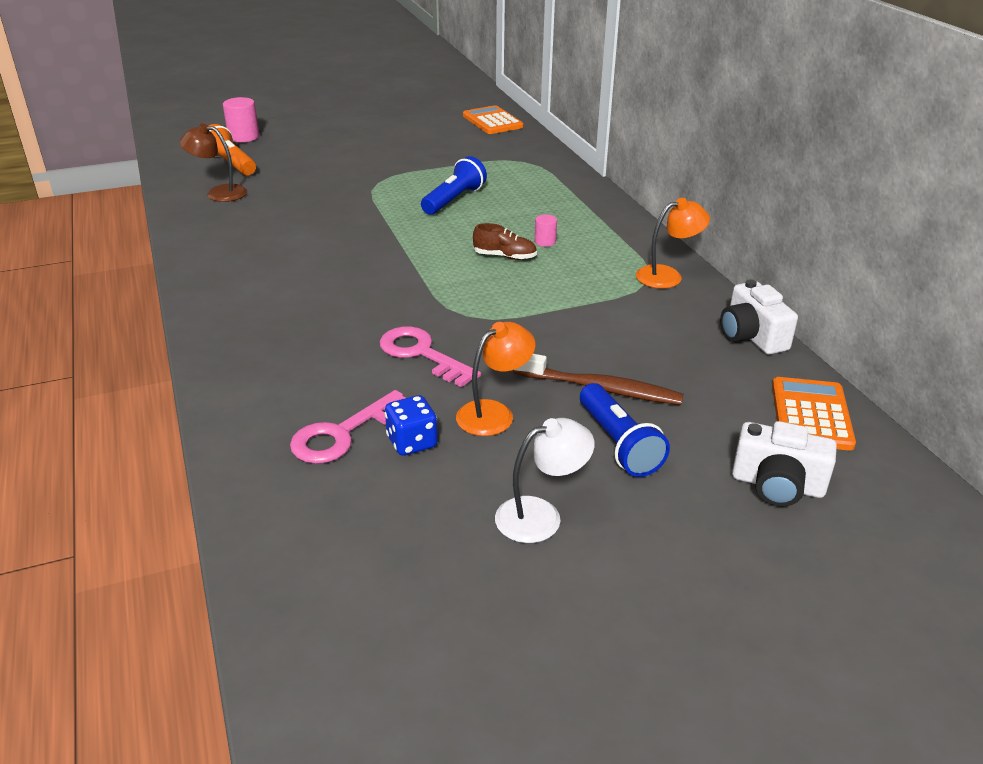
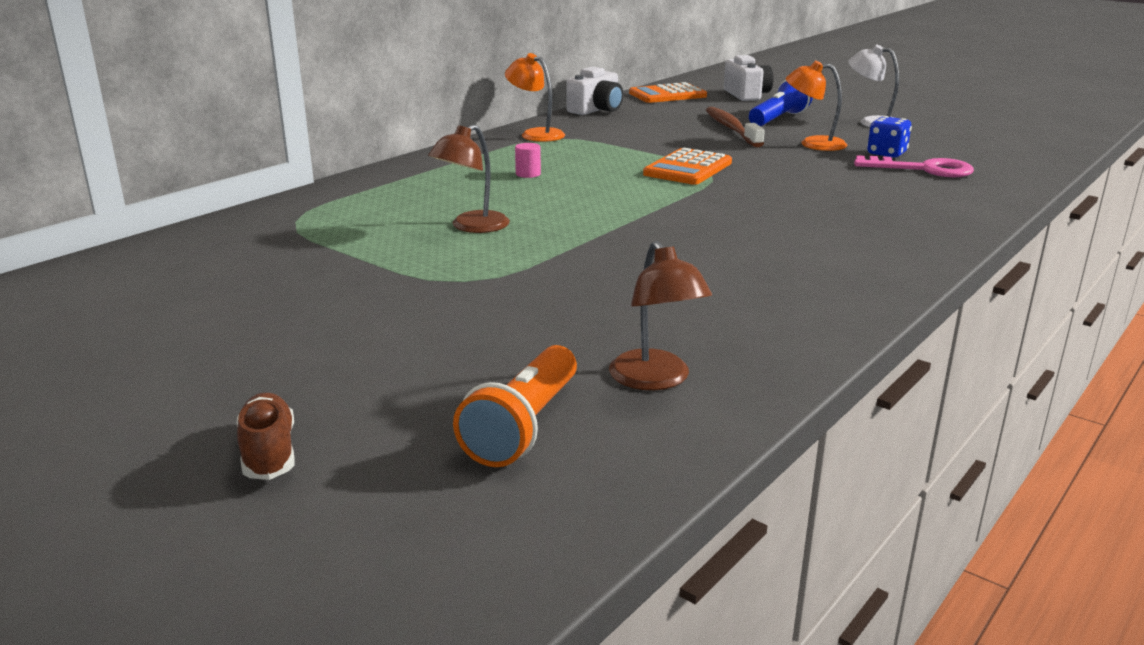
camera: 120 degrees left, 10 degrees down
pink cylinder [223,97,259,142] -> none
pink key [380,327,481,387] -> none
blue flashlight [421,156,487,215] -> brown lamp [428,124,510,233]
orange calculator [463,105,524,134] -> orange calculator moved to [643,148,732,185]
brown shoe [473,223,537,260] -> brown shoe moved to [237,393,294,480]

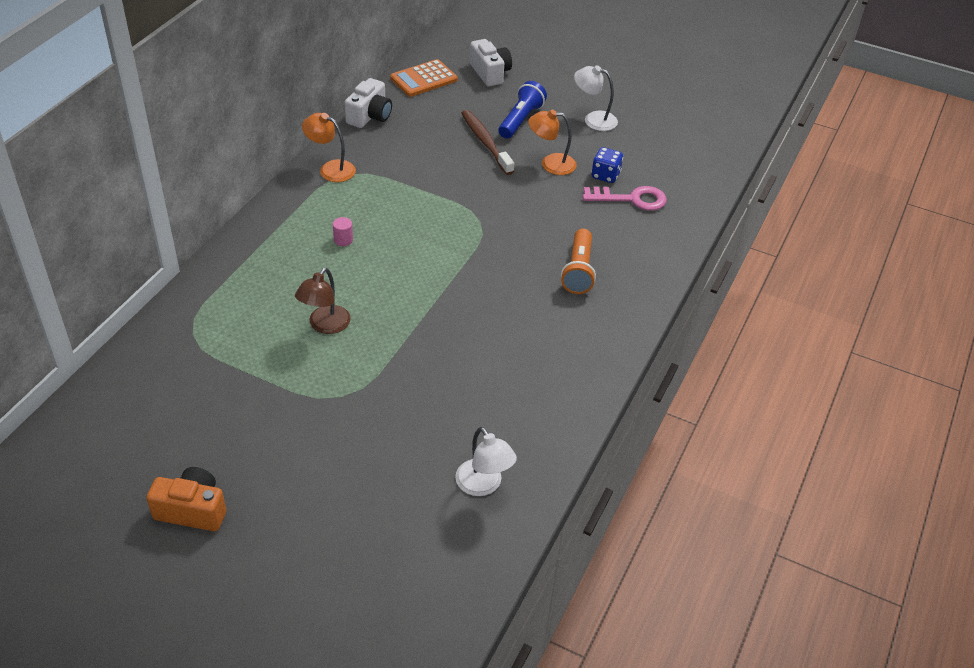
camera: 15 degrees left, 20 degrees up
brown shoe [237,393,294,480] -> none
orange flashlight [453,345,577,467] -> orange flashlight moved to [561,229,596,294]
brown lamp [609,241,712,390] -> white lamp [455,427,517,496]
orange calculator [643,148,732,185] -> none
none -> orange camera [146,467,226,531]

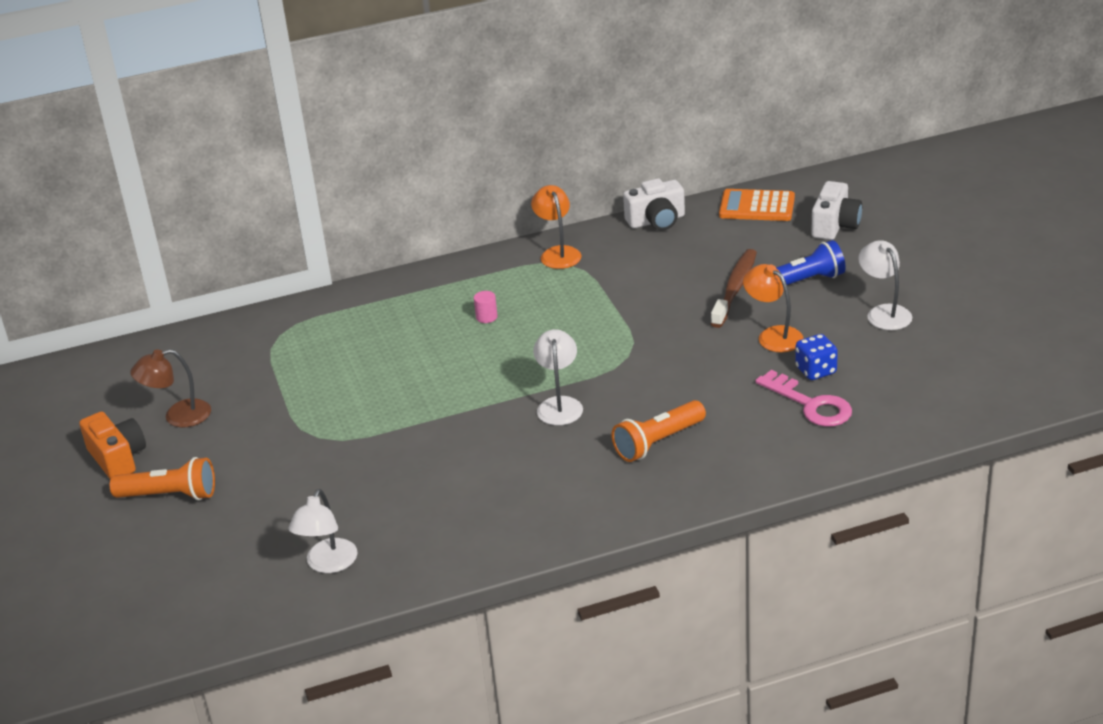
camera: 50 degrees right, 10 degrees down
brown lamp [295,268,351,334] -> brown lamp moved to [130,349,211,427]
none -> orange flashlight [110,457,215,500]
none -> white lamp [533,329,583,425]

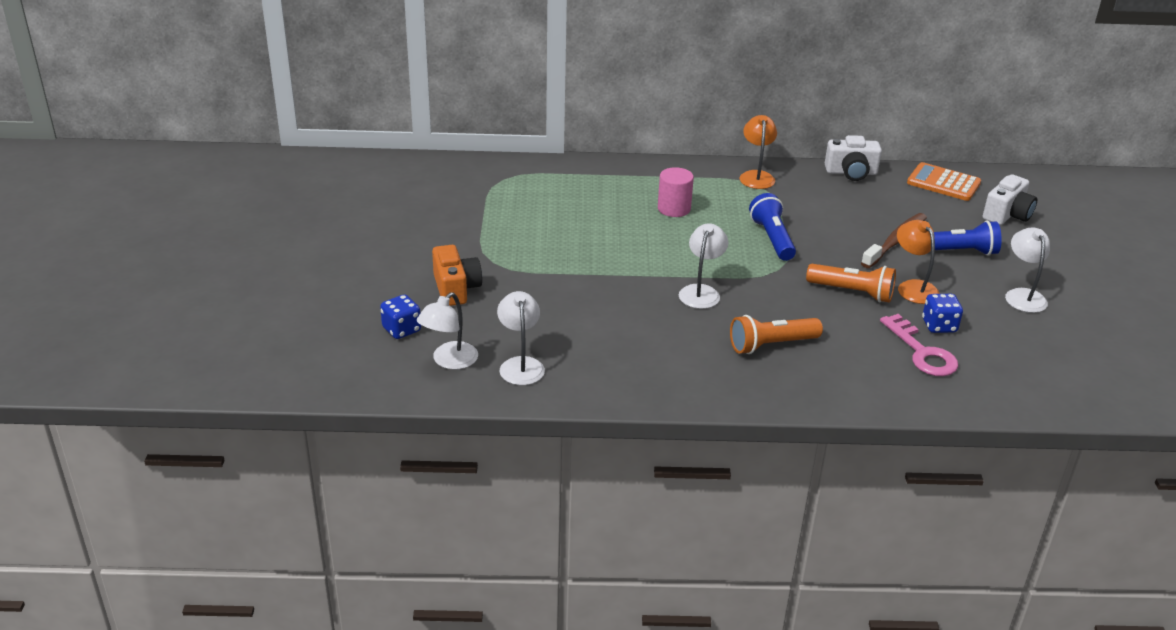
camera: 15 degrees right, 0 degrees up
orange camera [79,412,146,479] -> orange camera moved to [432,245,482,306]
orange flashlight [110,457,215,500] -> orange flashlight moved to [806,264,896,303]
brown lamp [130,349,211,427] -> none
pink cylinder [474,291,498,323] -> pink cylinder [658,167,694,217], size x1.76
none -> blue dice [380,295,421,339]
none -> white lamp [497,291,545,385]
none -> blue flashlight [749,193,796,261]

